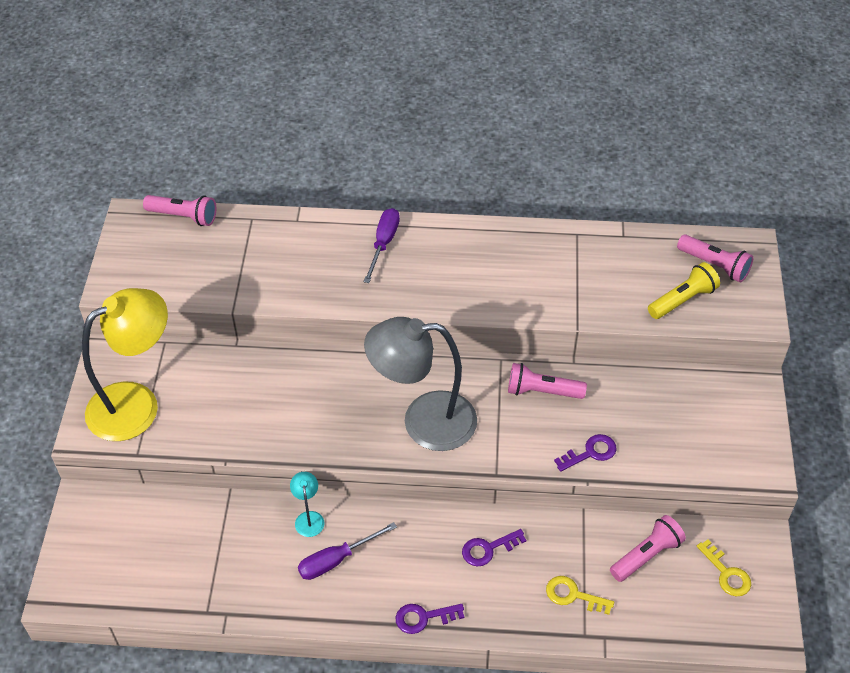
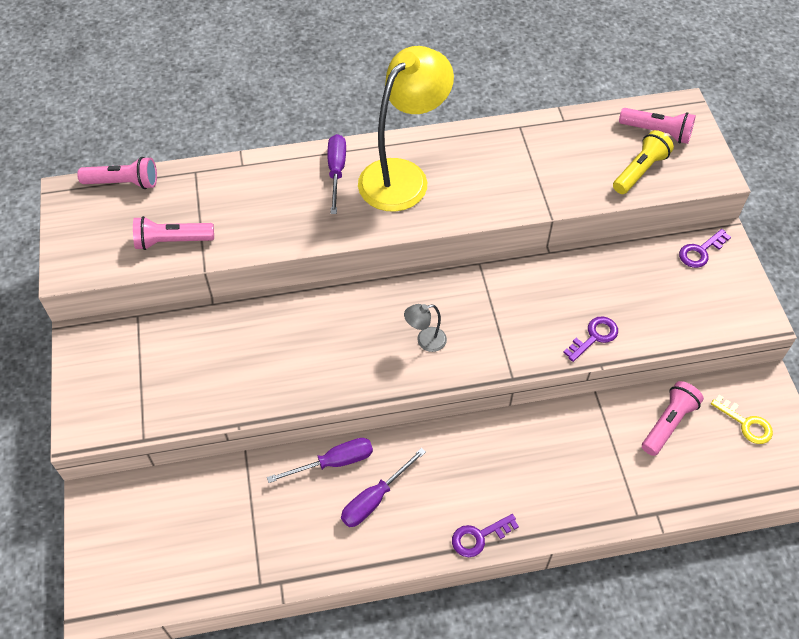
camera: 15 degrees left, 5 degrees up
yellow lamp [82,288,168,441] -> yellow lamp moved to [358,46,454,212]
turquoise lamp [290,472,324,537] -> purple screwdriver [267,438,373,483]
grey lamp [364,317,477,451] -> grey lamp [404,304,447,352], size x0.40
purple key [462,529,526,566] -> purple key moved to [679,229,731,268]
pink flashlight [508,363,587,399] -> pink flashlight moved to [133,216,214,250]
yellow key [546,576,614,615] -> none

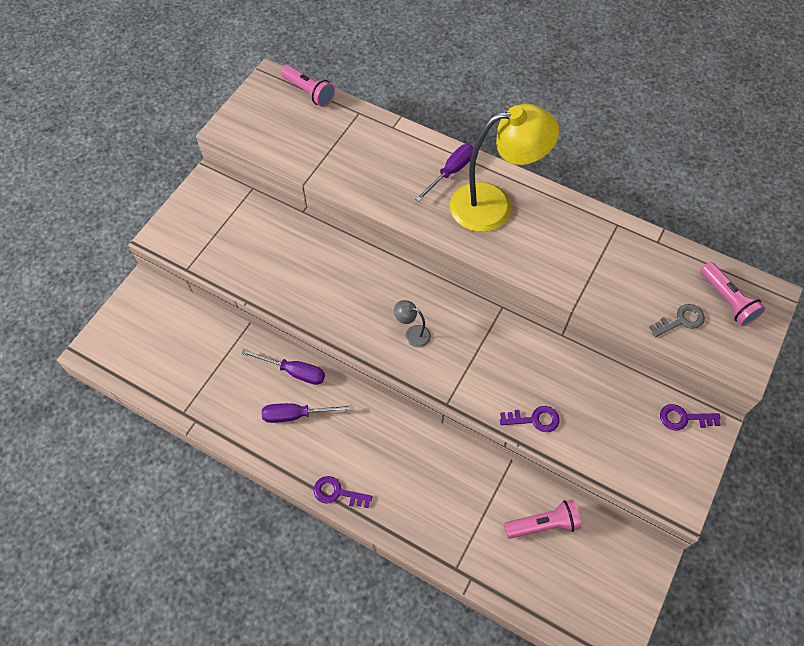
camera: 40 degrees right, 5 degrees up
pink flashlight [133,216,214,250] -> none
yellow flashlight [613,130,674,194] -> grey key [649,304,705,337]
yellow key [711,395,773,444] -> none

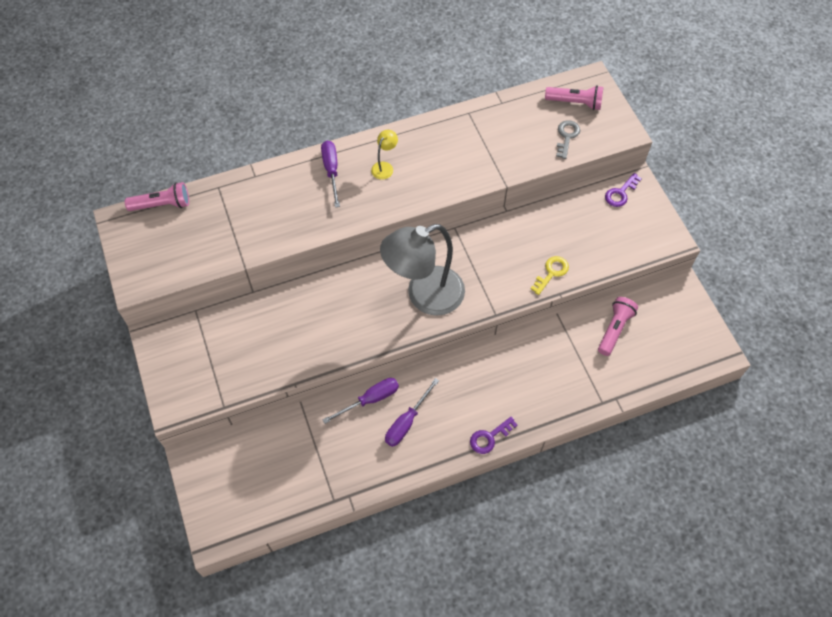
camera: 50 degrees left, 0 degrees up
grey lamp [394,300,431,348] -> grey lamp [380,224,465,316], size x2.50
yellow lamp [450,104,559,232] -> yellow lamp [371,130,398,180], size x0.40
purple key [500,406,560,432] -> yellow key [530,256,569,295]

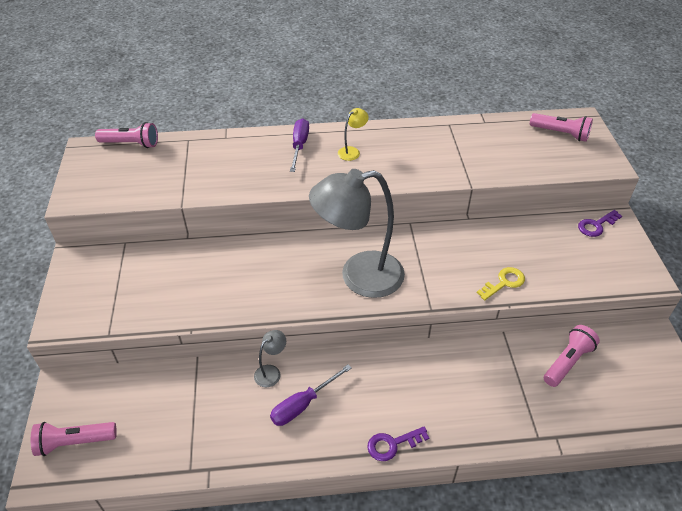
camera: 15 degrees right, 15 degrees down
purple screwdriver [323,378,399,424] -> grey lamp [254,330,286,387]
grey key [556,120,580,159] -> none
none -> pink flashlight [31,422,117,456]

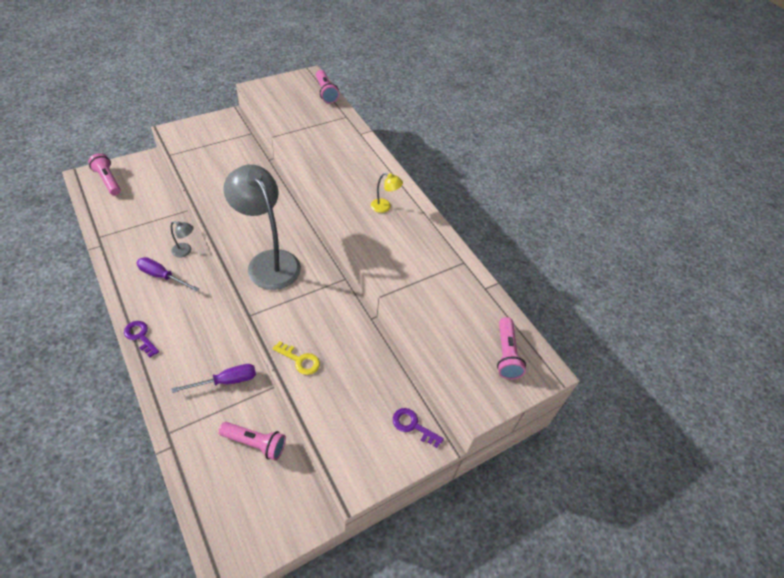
camera: 60 degrees right, 5 degrees up
purple screwdriver [290,118,309,172] -> purple screwdriver moved to [171,364,256,393]

